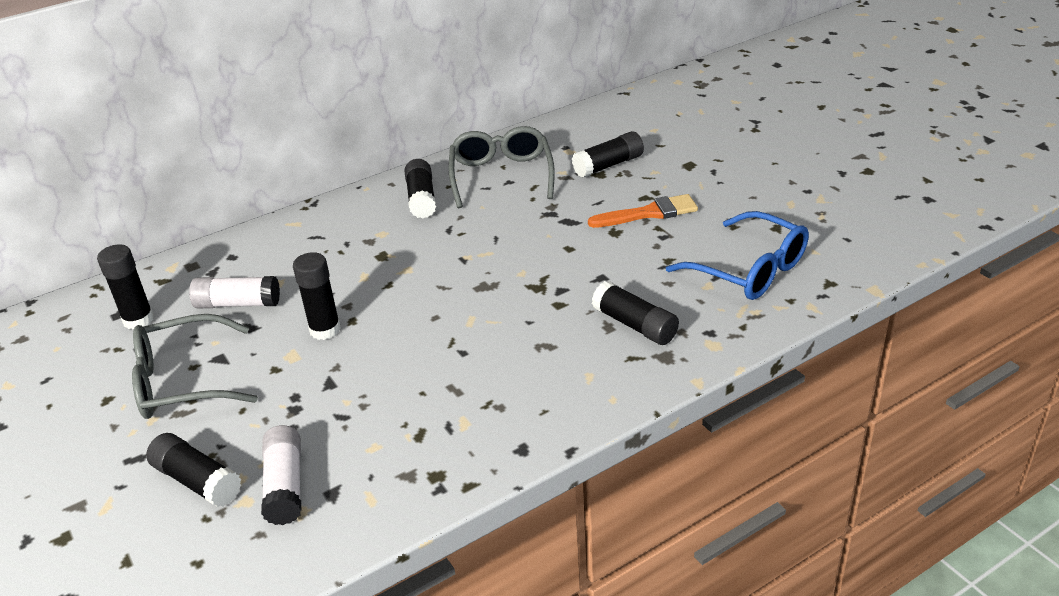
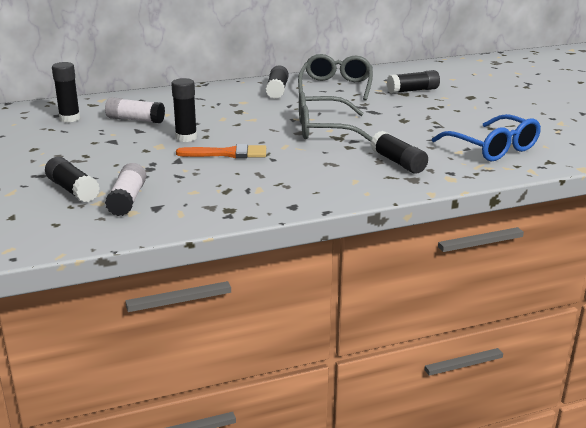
camera: 10 degrees right, 10 degrees down
grey glasses [132,314,258,419] -> grey glasses moved to [299,92,373,142]
orange brush [588,194,698,228] -> orange brush moved to [176,144,266,158]

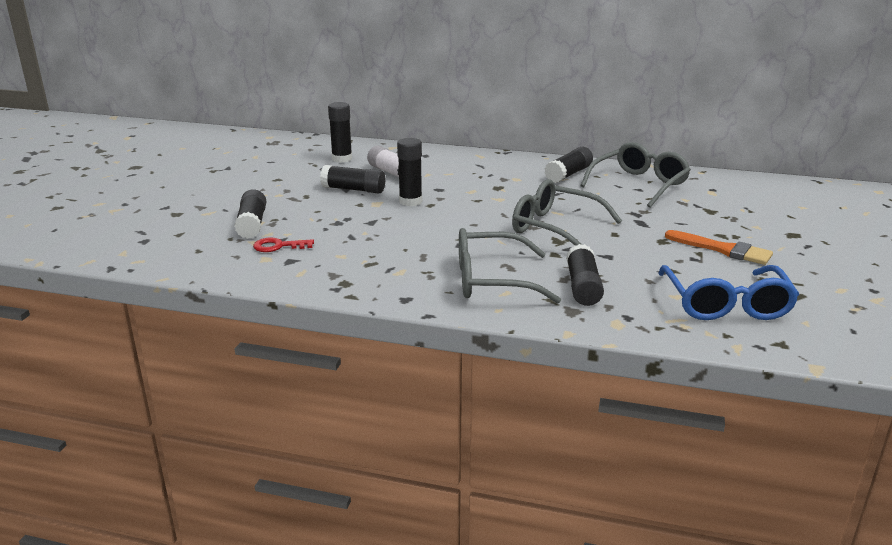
camera: 35 degrees right, 0 degrees up
white glue stick [105,163,146,216] -> red key [253,237,314,252]
orange brush [176,144,266,158] -> orange brush moved to [665,230,773,265]
black glue stick [387,70,440,94] -> black glue stick moved to [320,165,385,194]
none -> grey glasses [459,228,561,304]

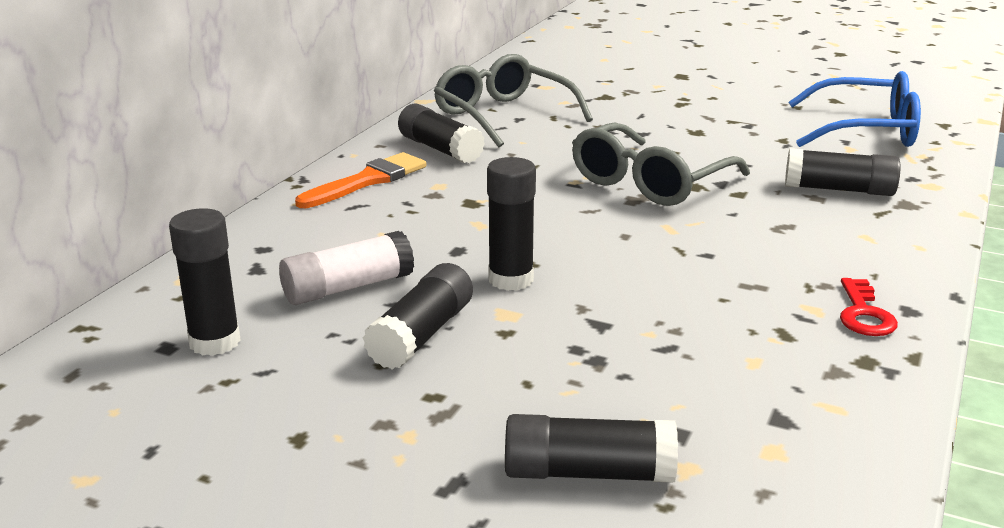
camera: 80 degrees left, 0 degrees up
red key [253,237,314,252] -> red key moved to [840,278,898,336]
grey glasses [459,228,561,304] -> none
orange brush [665,230,773,265] -> orange brush moved to [295,152,426,208]

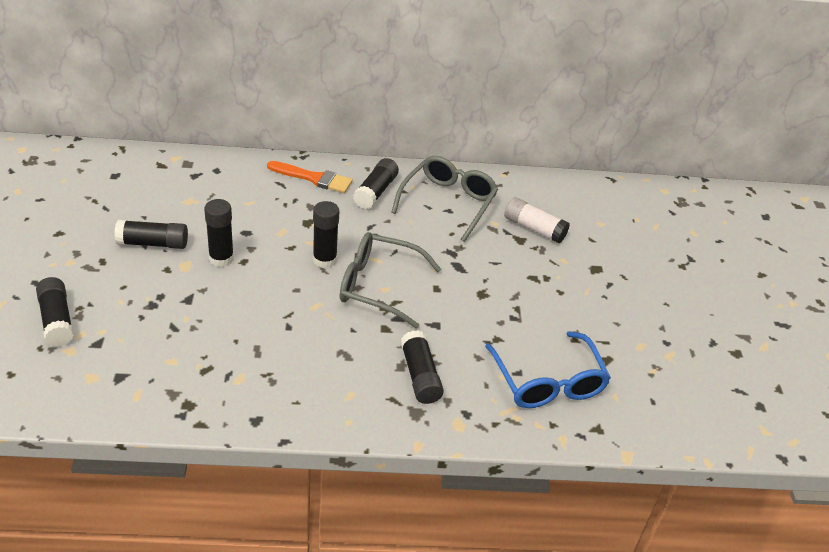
camera: 60 degrees right, 15 degrees up
black glue stick [169,208,241,356] -> black glue stick moved to [313,201,339,268]
white glue stick [279,231,414,305] -> white glue stick moved to [504,197,570,244]
red key [840,278,898,336] -> none

